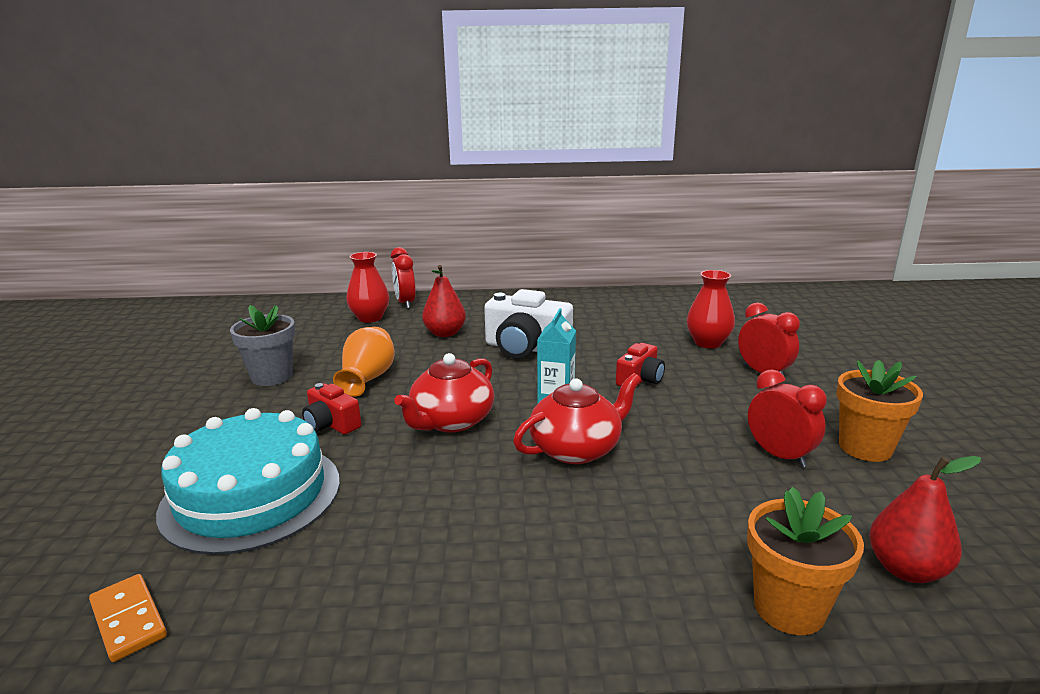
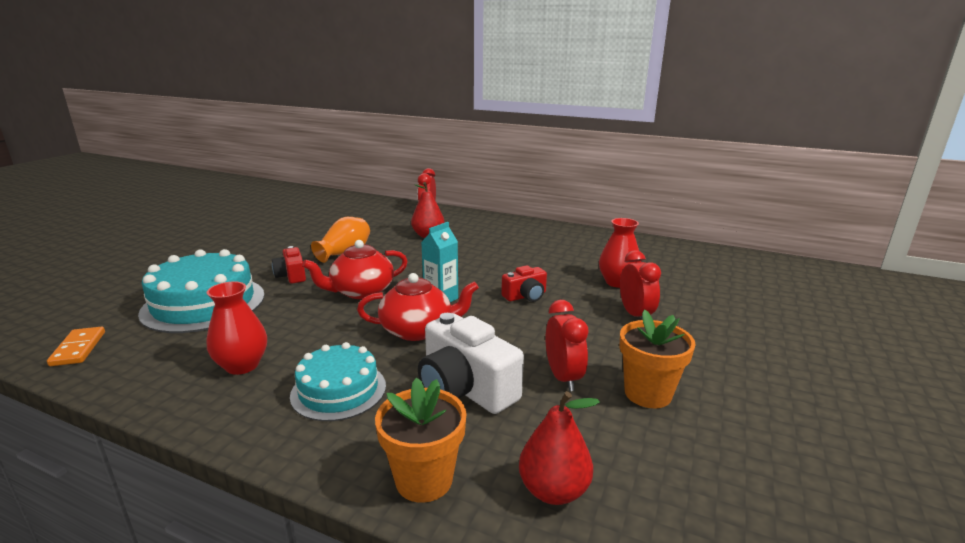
camera: 25 degrees right, 0 degrees up
grey flower pot [230,305,295,386] -> none
red vase [346,252,389,323] -> red vase moved to [207,281,267,375]
white camera [484,289,573,359] -> white camera moved to [418,313,524,414]
none -> turquoise cake [290,342,386,421]

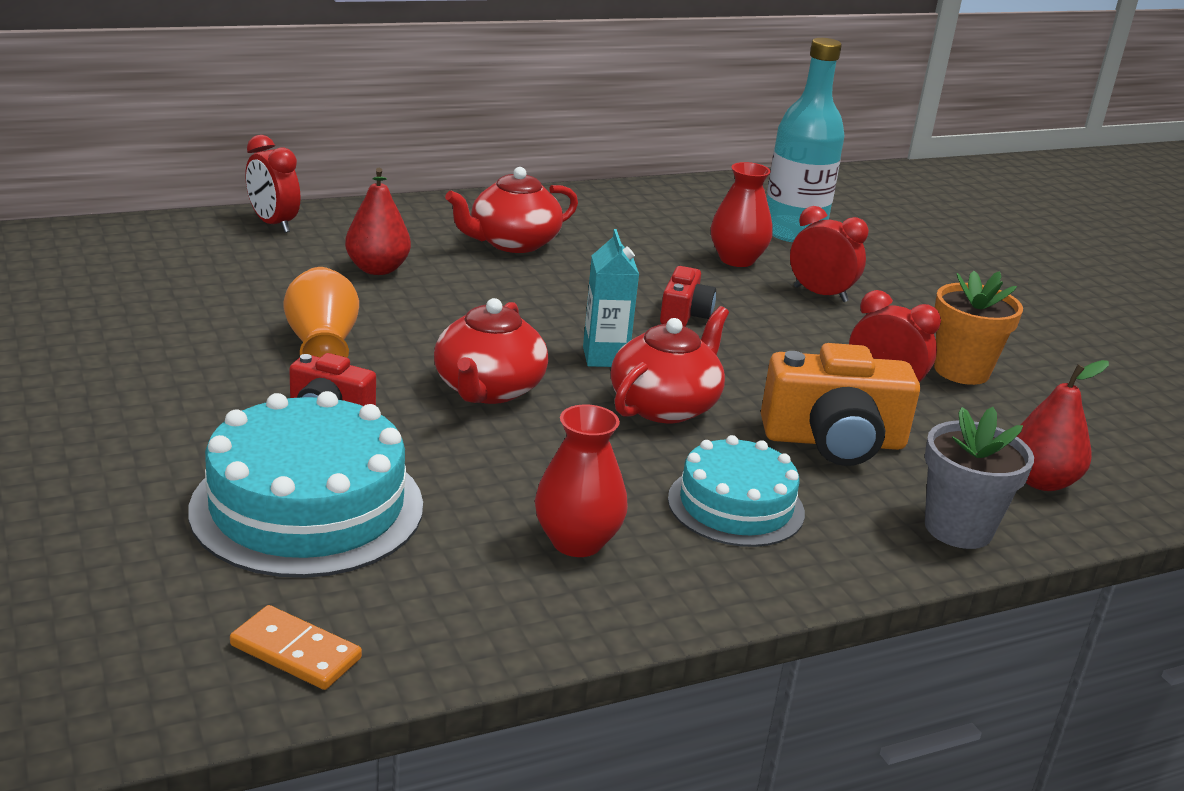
camera: 50 degrees left, 5 degrees up
orange flower pot [375,377,467,503] -> grey flower pot [925,407,1034,549]
white camera [418,313,524,414] -> orange camera [761,343,920,466]
none -> red teapot [445,167,578,253]
none -> turquoise bottle [767,38,845,242]

